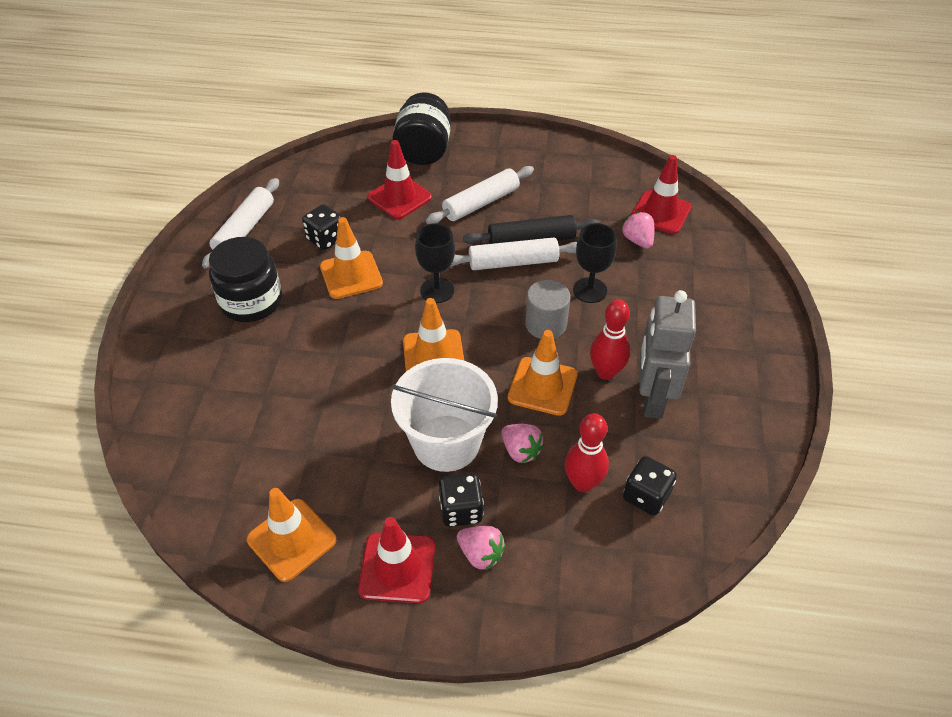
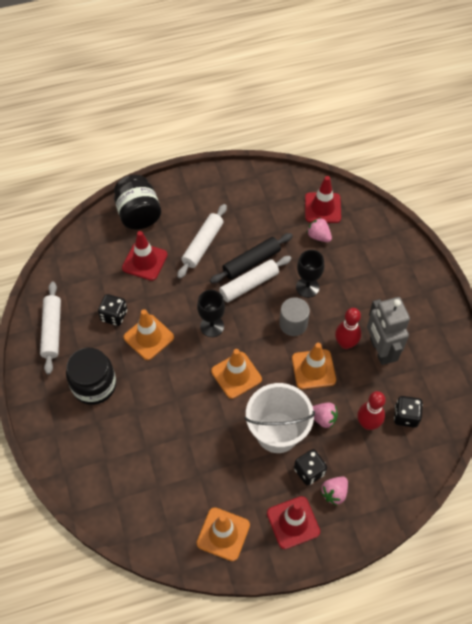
camera: 25 degrees left, 10 degrees up
pink strawberry [457,526,506,571] -> pink strawberry turned 120 degrees clockwise [321,476,348,505]

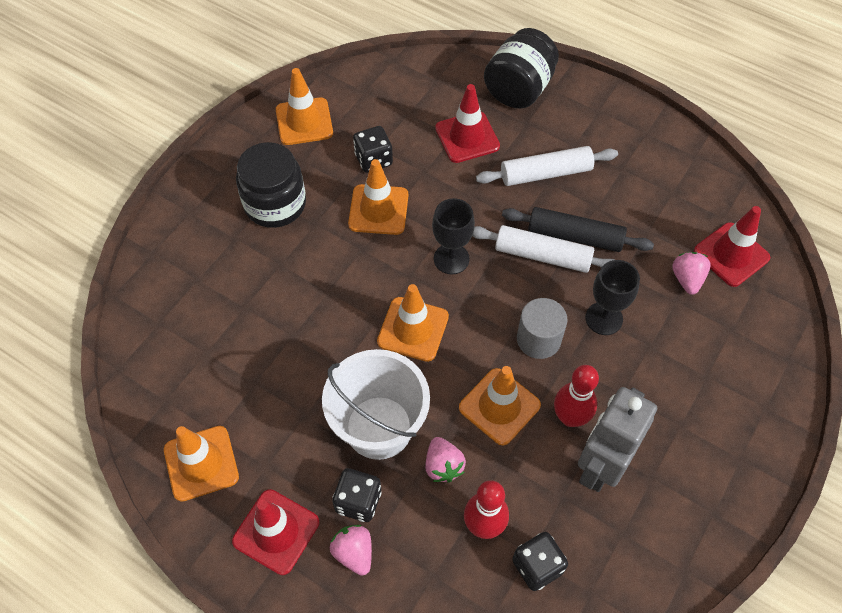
camera: 50 degrees right, 0 degrees up
white rolling pin [40,282,61,375] -> orange traffic cone [276,68,333,145]
pink strawberry [321,476,348,505] -> pink strawberry turned 60 degrees clockwise [330,525,372,576]

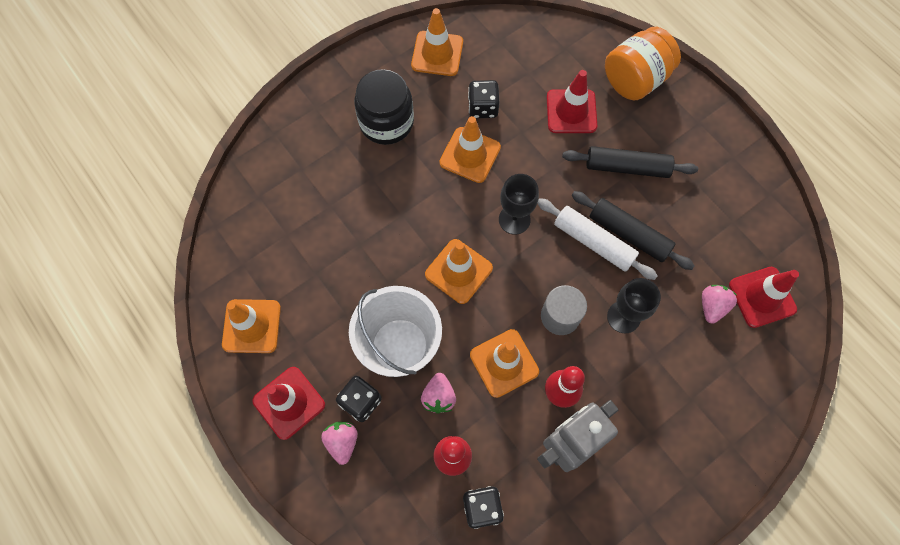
camera: 20 degrees right, 10 degrees up
white rolling pin [476,146,618,186] -> black rolling pin [562,146,698,178]
black jar [484,28,559,108] -> orange jar [605,27,681,100]

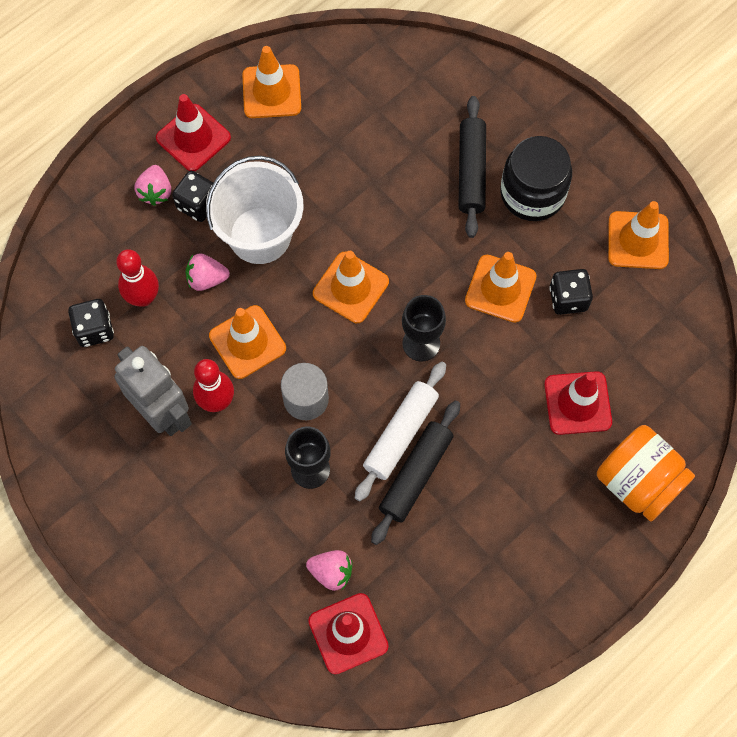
camera: 85 degrees right, 0 degrees up
pink strawberry [321,422,357,465] -> pink strawberry turned 105 degrees clockwise [134,165,171,206]
black rolling pin [562,146,698,178] -> black rolling pin moved to [459,96,486,238]

